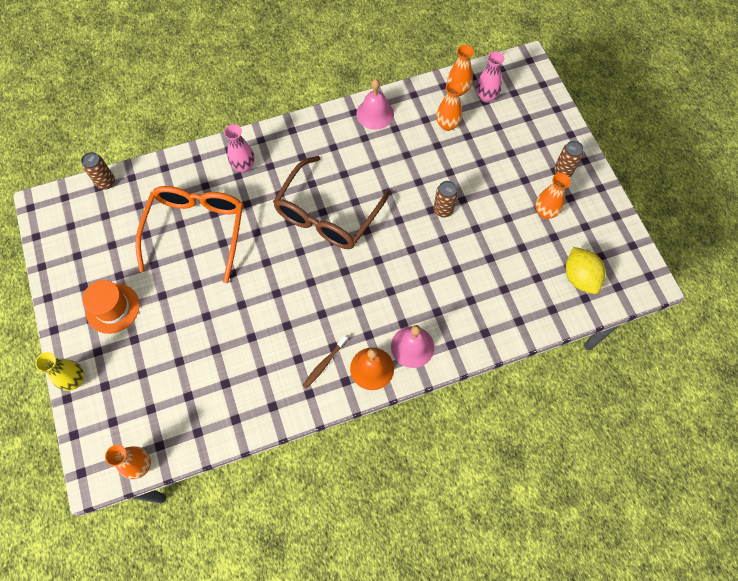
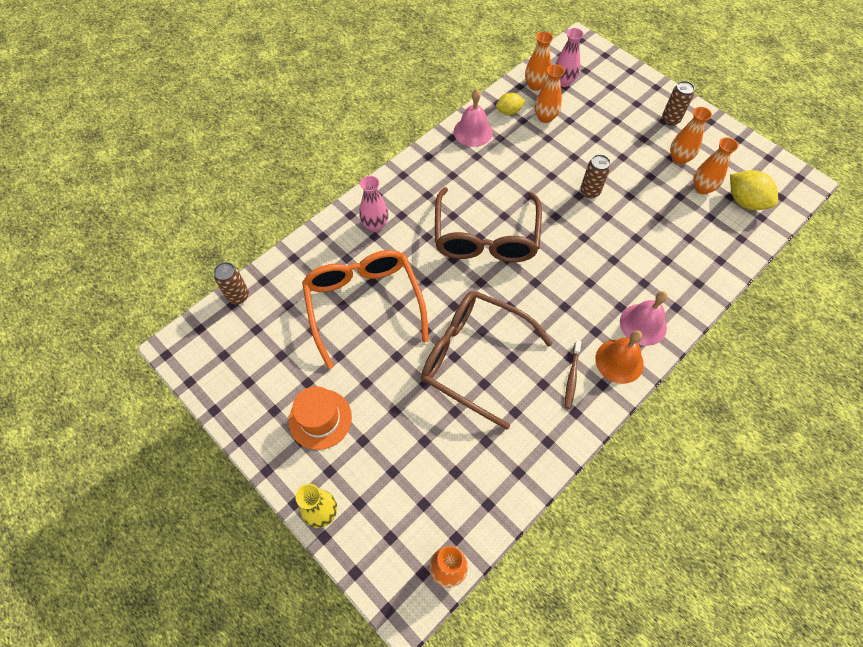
camera: 25 degrees left, 5 degrees down
none -> brown glasses [421,291,553,430]
none -> yellow lemon [496,92,525,115]
none -> orange vase [693,137,738,195]

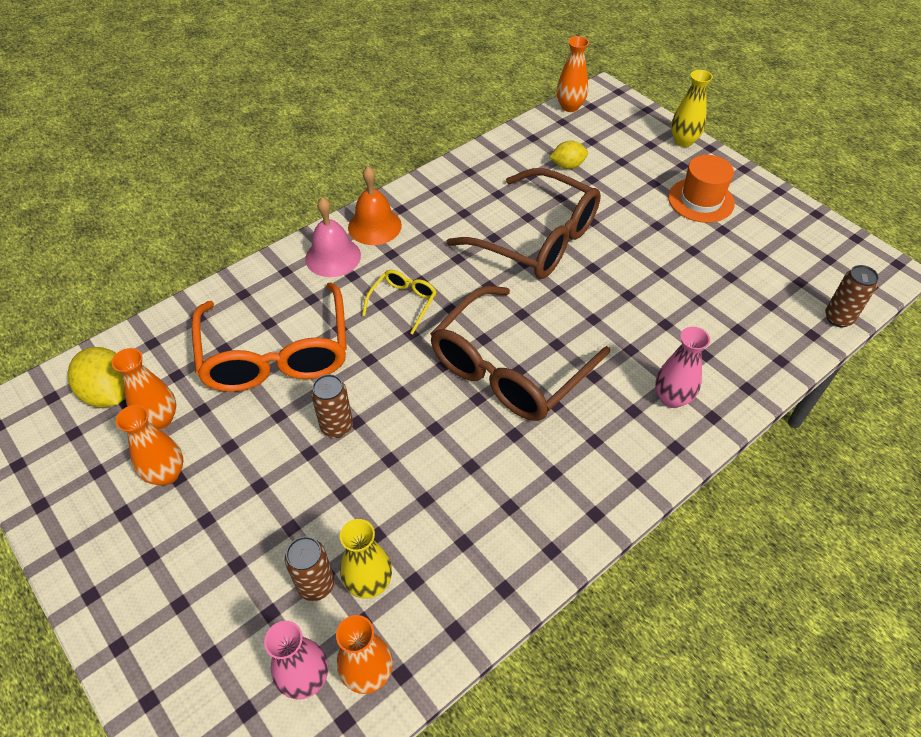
camera: 175 degrees left, 10 degrees down
orange glasses [302,250,429,369] -> orange glasses moved to [192,282,347,392]
brown glasses [435,187,542,262] -> brown glasses turned 150 degrees counterclockwise [430,286,610,421]
pink bell [454,89,493,147] -> none
yellow lemon [496,92,525,115] -> yellow lemon moved to [550,141,588,169]
orange vase [535,64,565,123] -> yellow vase [340,519,392,599]
brown toothbrush [565,340,581,409] -> none
brown can [662,81,695,126] -> brown can moved to [285,536,334,601]
none -> yellow glasses [362,270,436,335]

